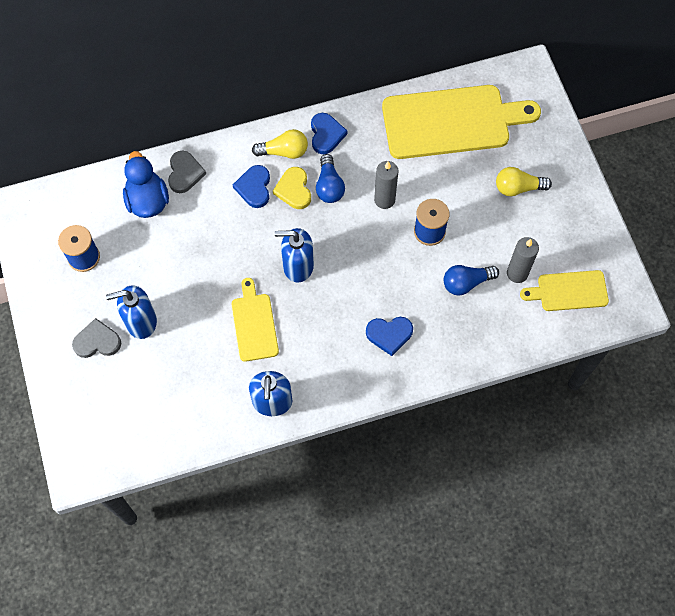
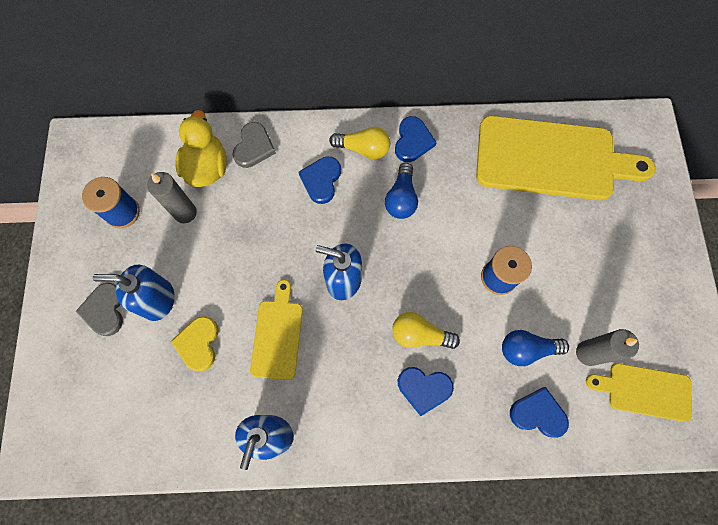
camera: 15 degrees right, 5 degrees up
grey heart [72,318,121,358] -> grey heart turned 105 degrees counterclockwise [76,283,123,336]
blue duck [123,151,169,218] -> yellow duck [175,110,227,187]
yellow heart [273,167,311,209] -> yellow heart moved to [170,316,219,372]
grey candle [374,161,399,209] -> grey candle moved to [147,172,197,223]
yellow light bulb [496,167,552,196] -> yellow light bulb moved to [392,312,460,349]
none -> blue heart [510,387,569,438]

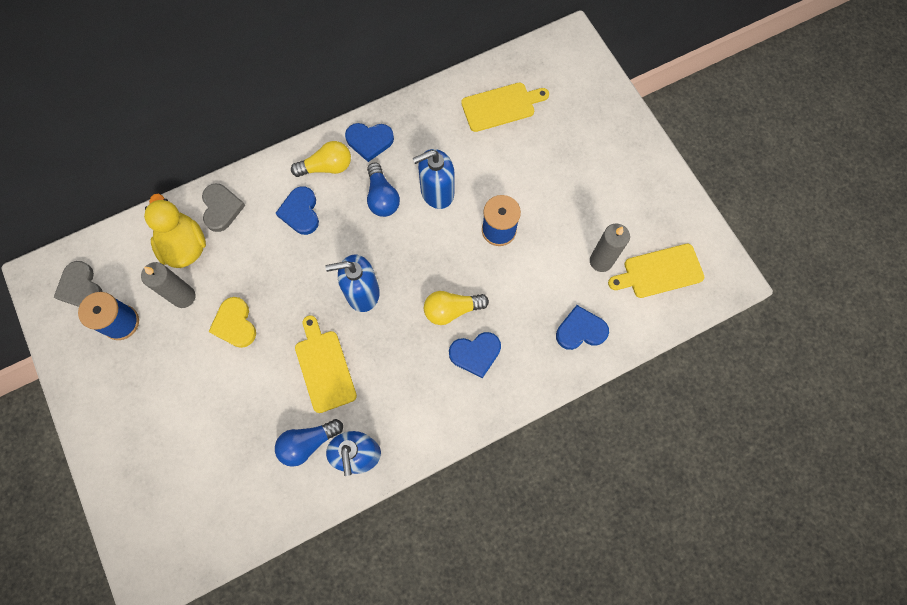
camera: 25 degrees left, 0 degrees up
grey heart [76,283,123,336] -> grey heart moved to [54,261,102,307]
blue soap dispenser [93,265,175,321] -> blue soap dispenser moved to [413,149,454,209]
yellow heart [170,316,219,372] -> yellow heart moved to [208,297,256,348]
blue heart [395,116,437,162] -> blue heart turned 105 degrees clockwise [345,123,394,162]
yellow cutting board [476,116,655,200] -> yellow cutting board [461,83,549,132], size x0.52
blue light bulb [502,330,569,366] -> blue light bulb moved to [275,419,343,467]

